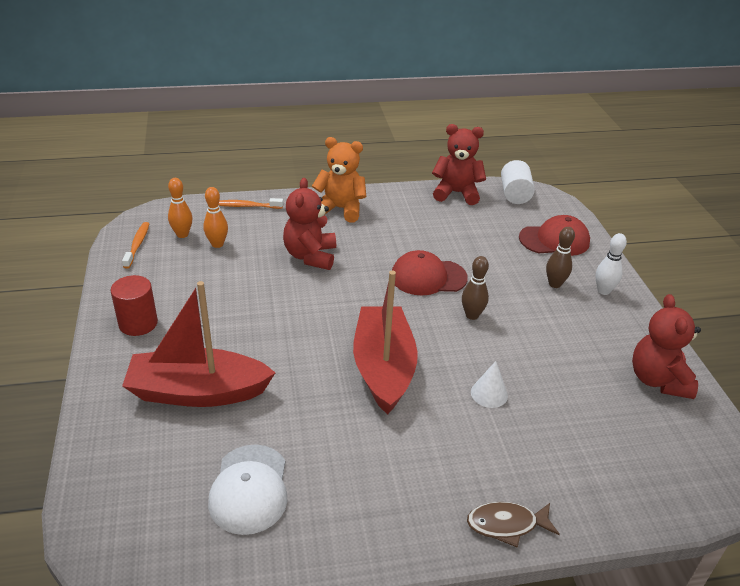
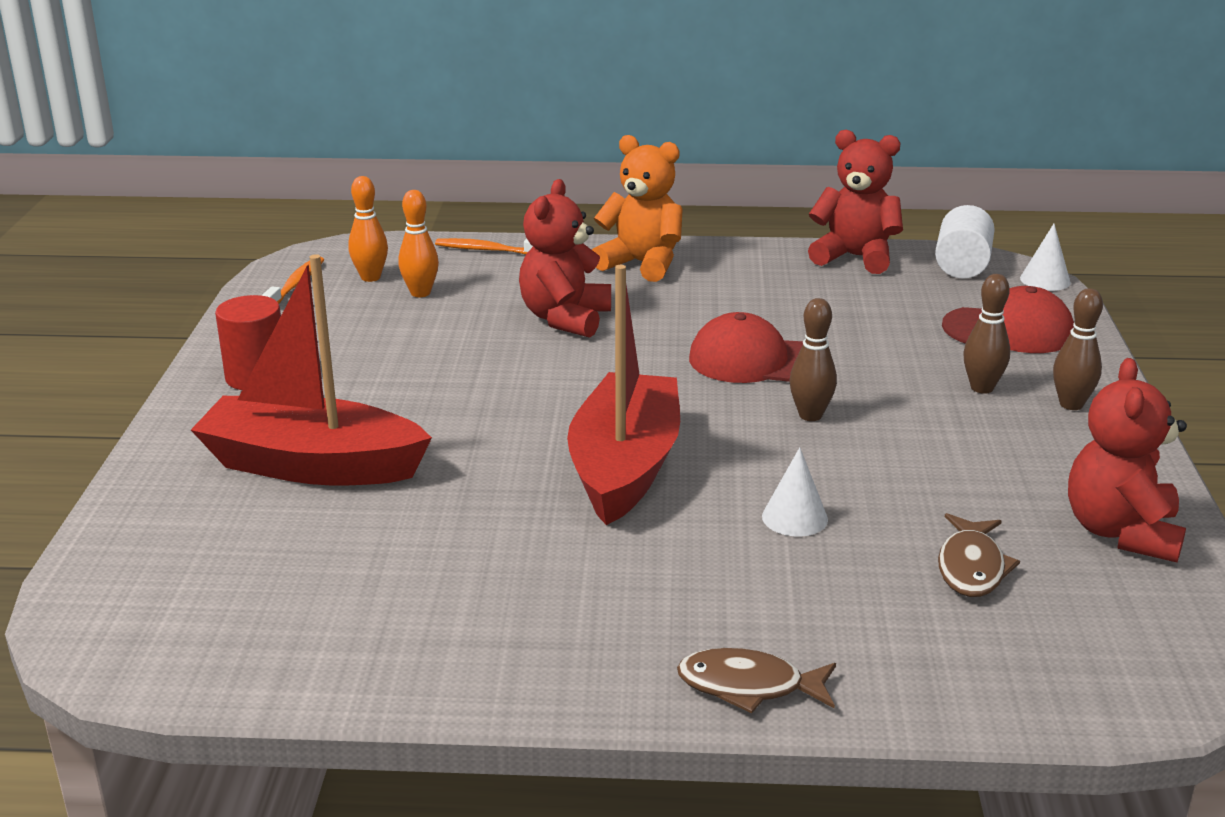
camera: 15 degrees right, 10 degrees down
white cap [208,445,287,535] -> none
white bowling pin [595,233,627,295] -> brown bowling pin [1053,288,1103,410]
none -> brown fish [938,513,1020,597]
none -> white cone [1020,224,1071,291]

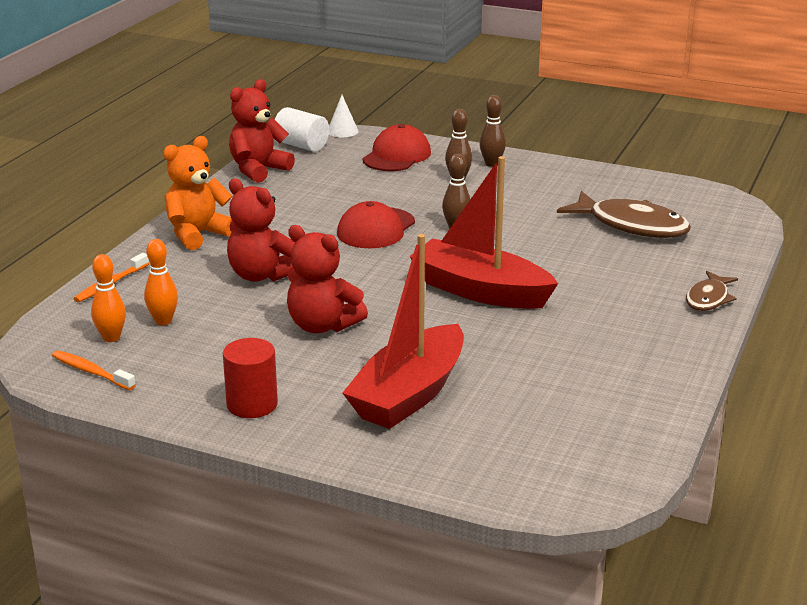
camera: 70 degrees left, 0 degrees up
white cone [762,447,828,537] -> none
brown fish [938,513,1020,597] -> brown fish [557,191,691,238], size x1.76
red teddy bear [1068,358,1187,563] -> red teddy bear moved to [287,225,368,333]

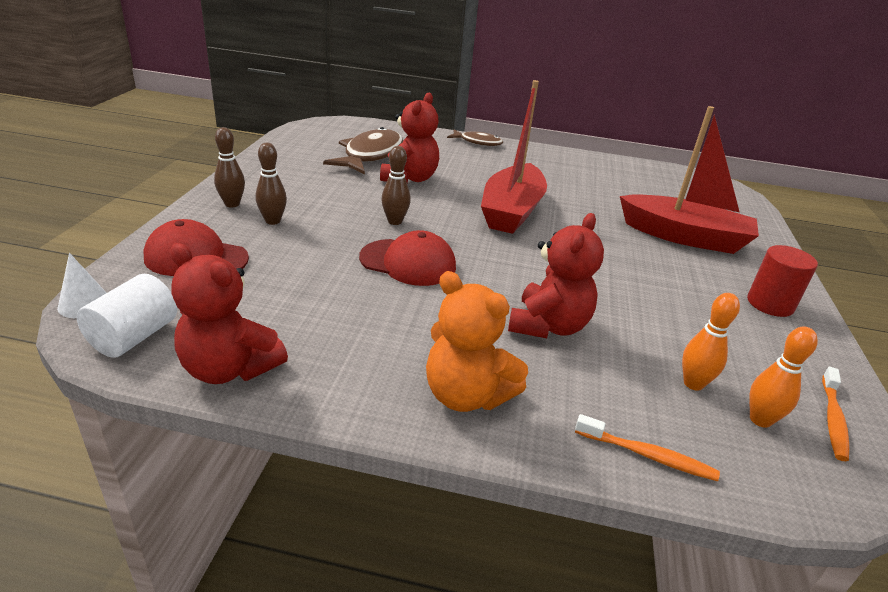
camera: 105 degrees left, 5 degrees up
red teddy bear [287,225,368,333] -> red teddy bear moved to [380,93,439,183]

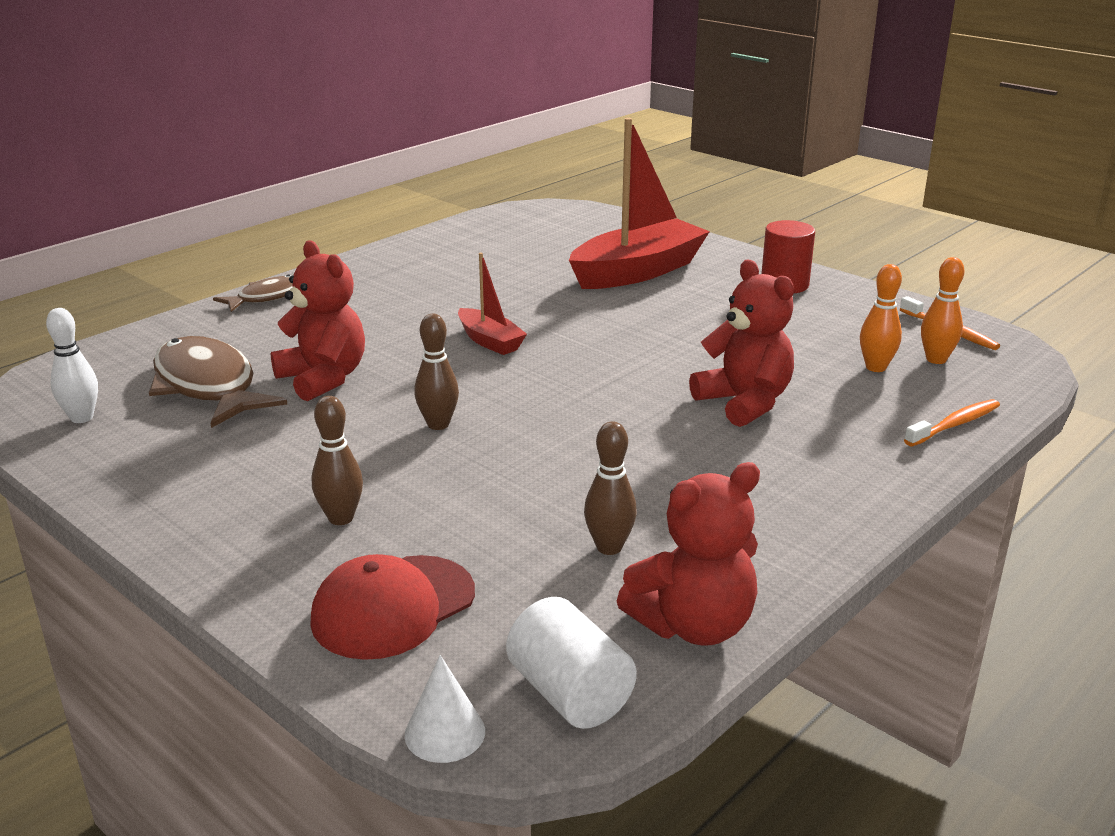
camera: 55 degrees left, 5 degrees down
brown bowling pin [214,127,245,208] -> brown bowling pin moved to [584,421,637,555]
red cap [359,230,456,286] -> none
orange teddy bear [426,271,528,412] -> none
red boat [481,80,547,234] -> red boat [458,253,527,355], size x0.51
none -> white bowling pin [46,308,98,423]

